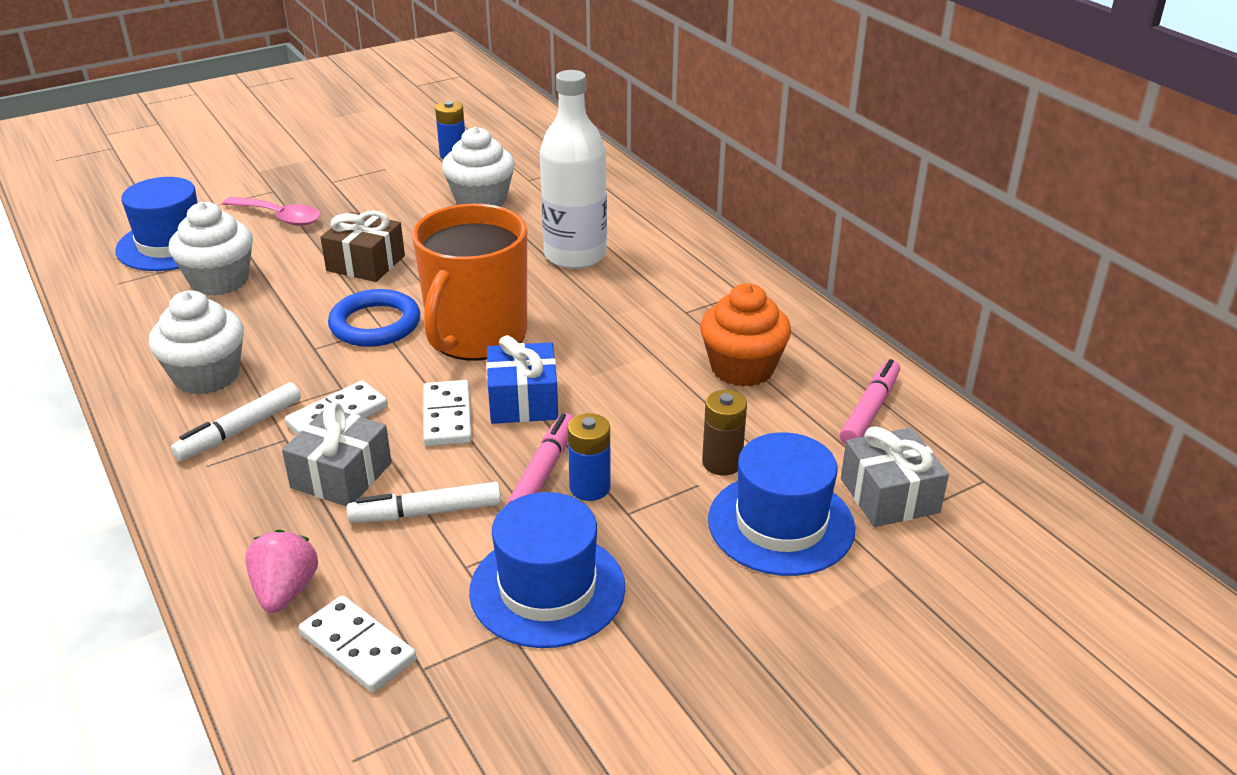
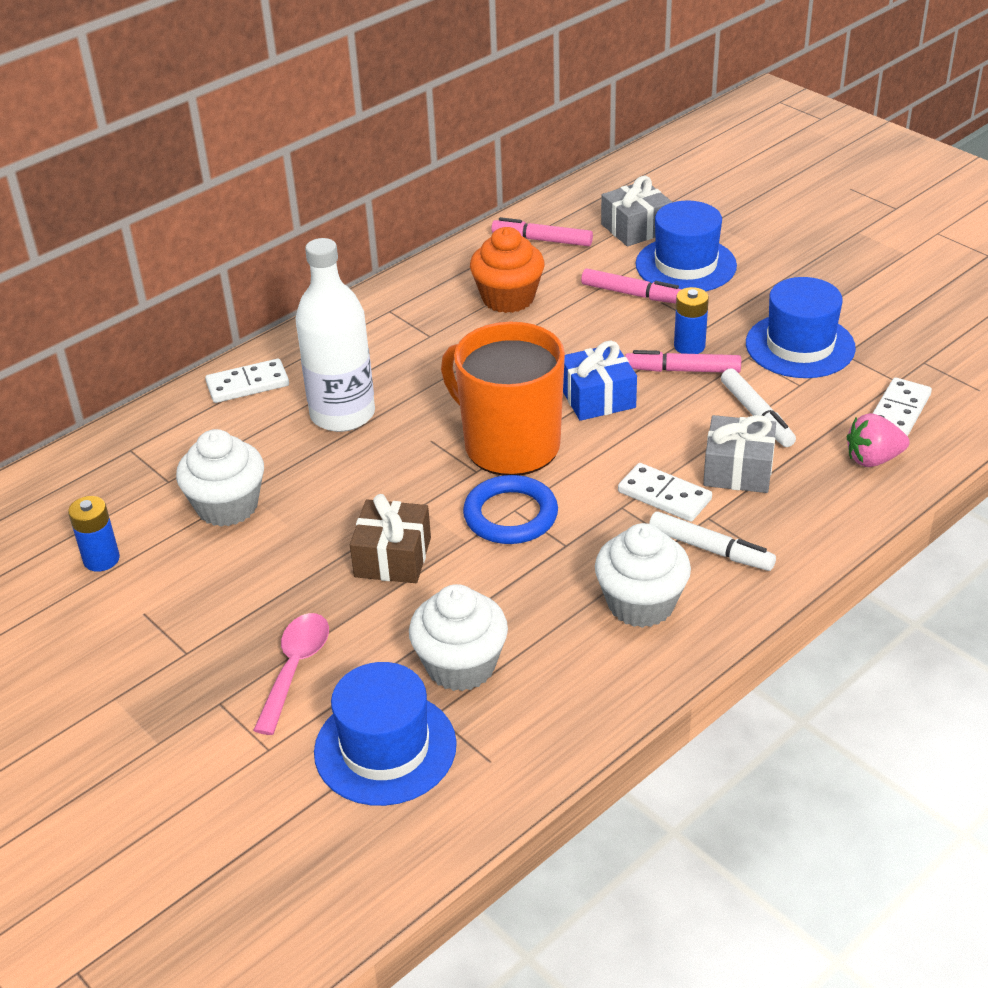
camera: 100 degrees left, 5 degrees up
orange mug [412,204,527,361] -> orange mug turned 150 degrees counterclockwise [441,322,565,475]
white domino [423,380,472,446] -> white domino moved to [205,359,289,403]
brown battery [702,390,747,476] -> pink marker [581,268,682,304]

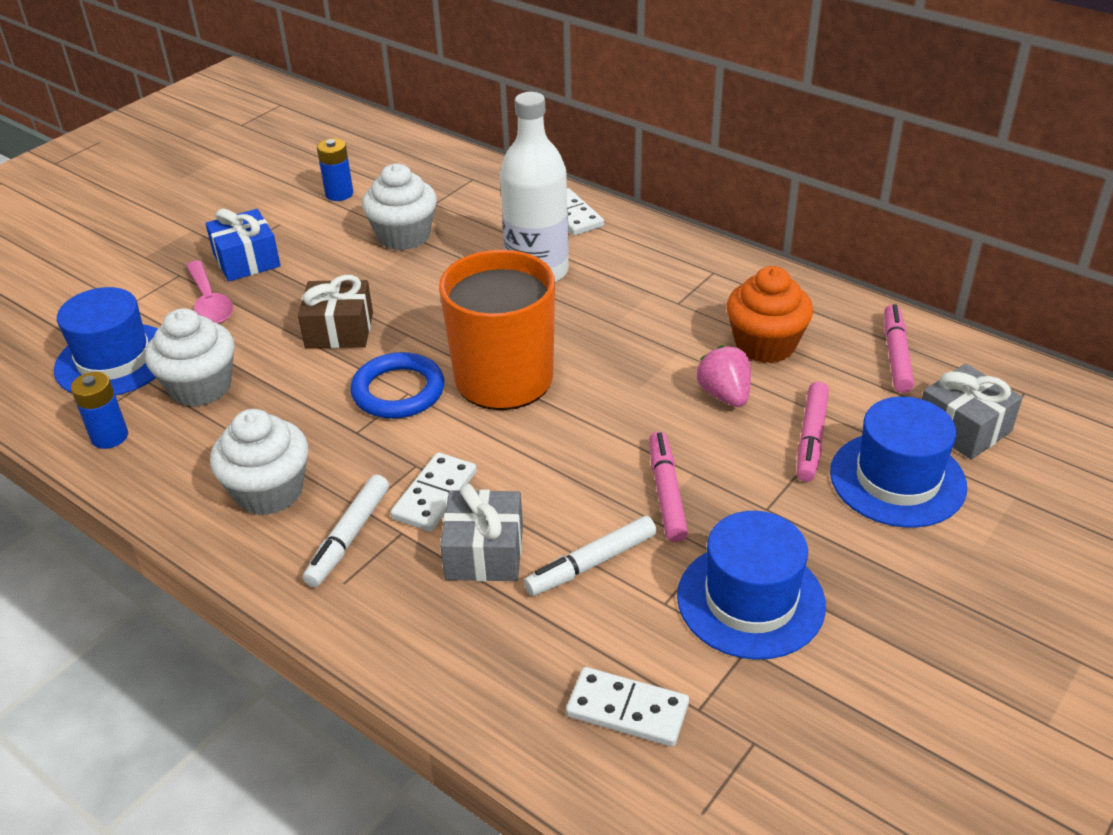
camera: 80 degrees right, 0 degrees up
pink spoon [253,613,329,735] -> pink spoon turned 60 degrees clockwise [186,261,234,324]
blue gift [563,341,637,421] -> blue gift moved to [206,209,281,281]
blue battery [674,287,709,354] -> blue battery moved to [71,372,128,449]
pink strawberry [847,413,909,467] -> pink strawberry moved to [696,345,751,407]

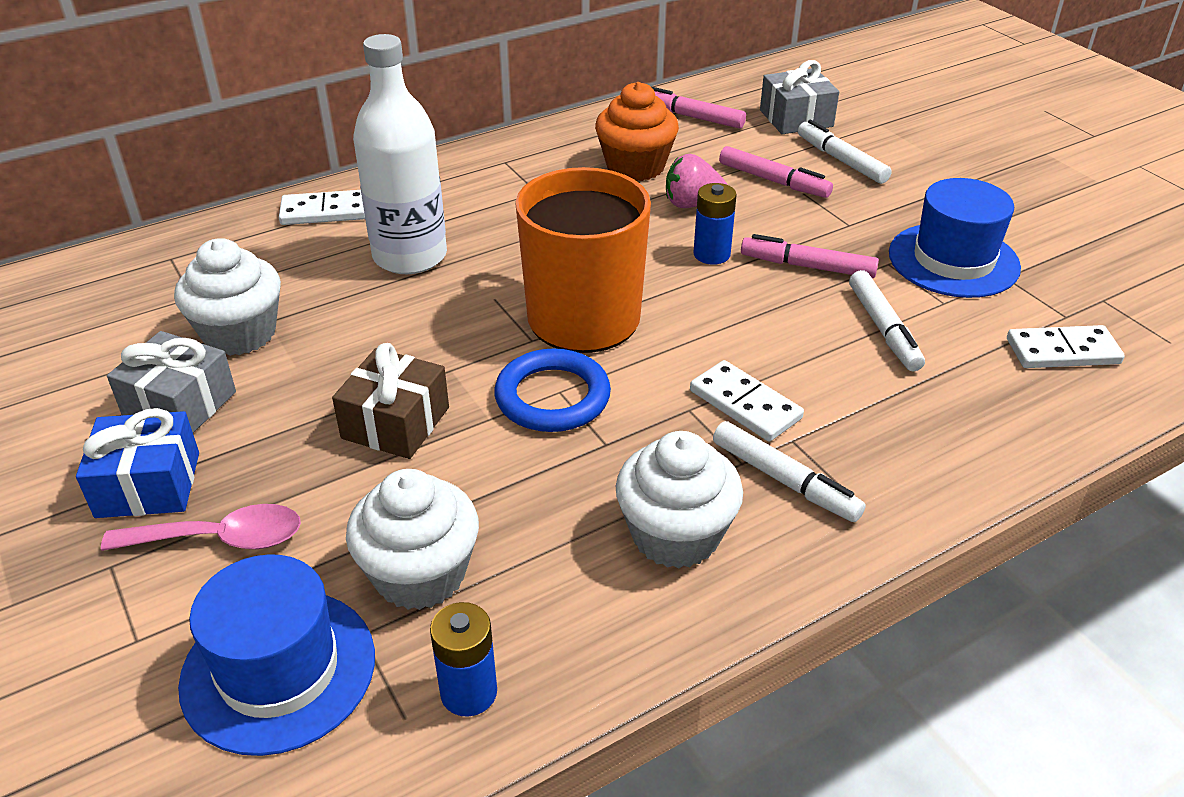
camera: 70 degrees left, 0 degrees up
blue battery [317,138,353,201] -> blue battery moved to [693,183,737,265]
grey gift [440,484,523,581] -> grey gift moved to [107,331,236,433]
white domino [566,667,689,747] -> white domino turned 45 degrees clockwise [1007,325,1125,368]
blue hat [830,397,967,527] -> white marker [798,120,892,184]

